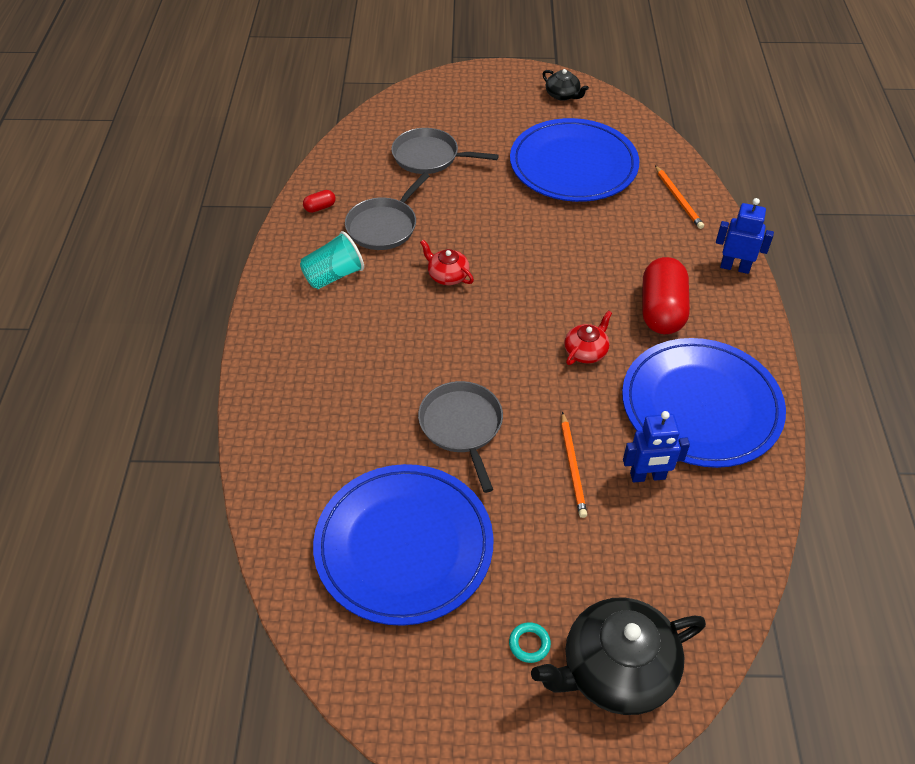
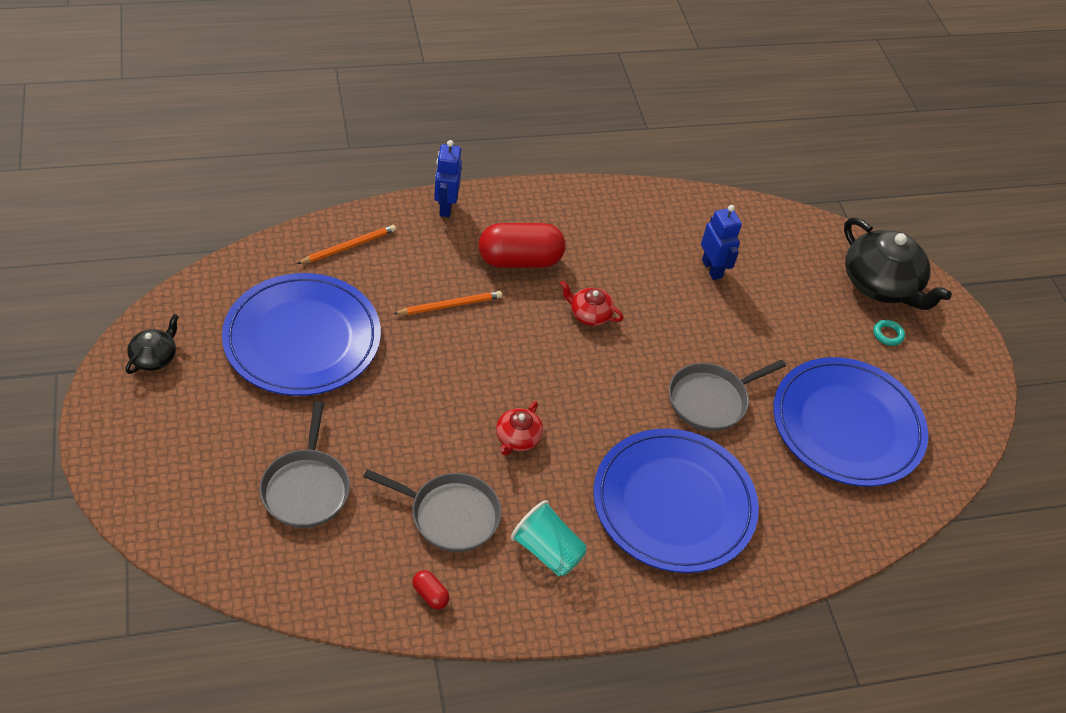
camera: 110 degrees left, 0 degrees up
orange pencil [561,412,587,518] -> orange pencil moved to [393,291,502,315]
blue plate [622,338,786,468] -> blue plate moved to [593,428,759,573]

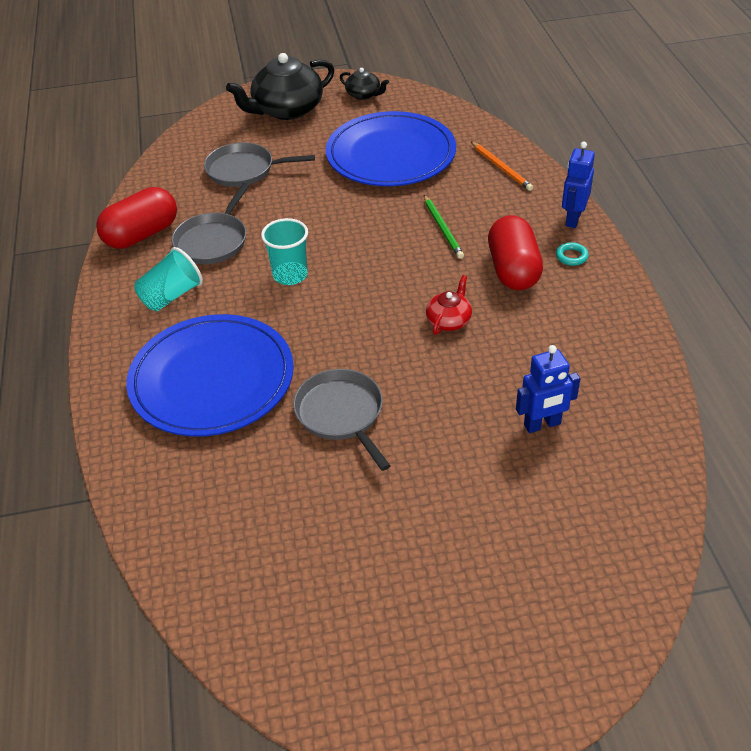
camera: 100 degrees right, 5 degrees down
orange pencil [393,291,502,315] -> green pencil [424,195,464,259]
red capsule [412,570,449,609] -> red capsule [96,187,177,249], size x2.38
blue robot [434,140,462,217] -> blue robot turned 75 degrees counterclockwise [562,142,595,228]
red teapot [496,401,543,456] -> turquoise cup [261,218,308,285]
blue plate [773,357,928,487] -> none
black teapot [844,218,952,310] -> black teapot moved to [226,53,334,120]
turquoise ring [873,320,905,346] -> turquoise ring moved to [556,242,589,266]

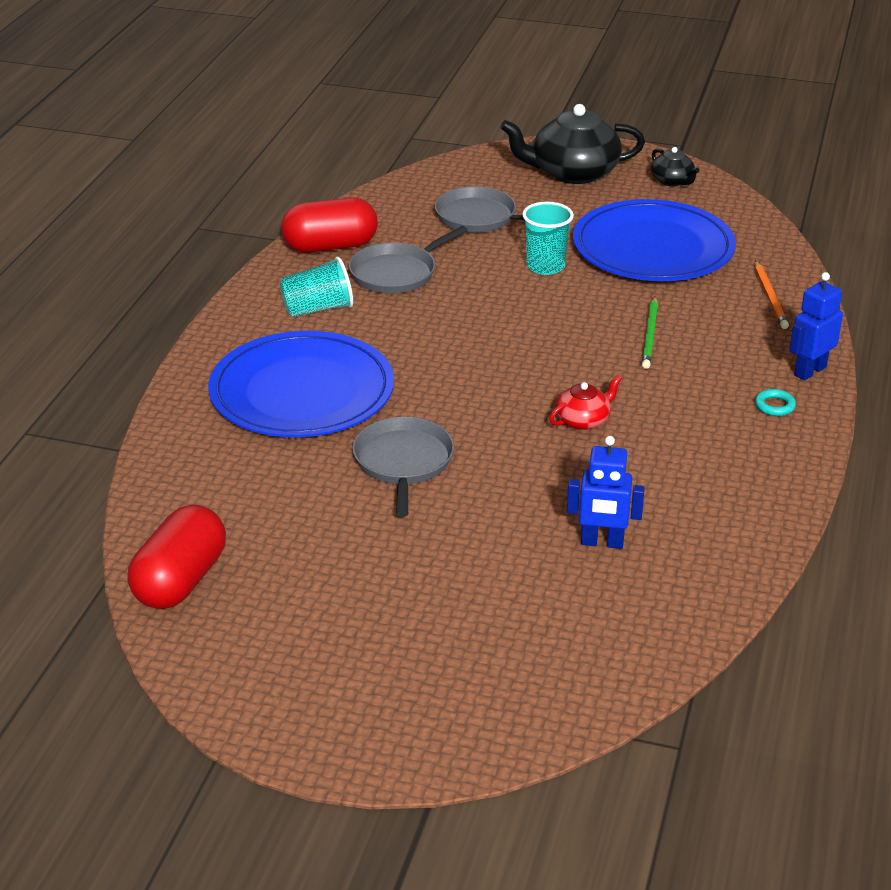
camera: 25 degrees right, 10 degrees down
turquoise cup [261,218,308,285] -> turquoise cup moved to [522,202,574,275]
red capsule [488,215,543,290] -> red capsule moved to [127,504,226,609]

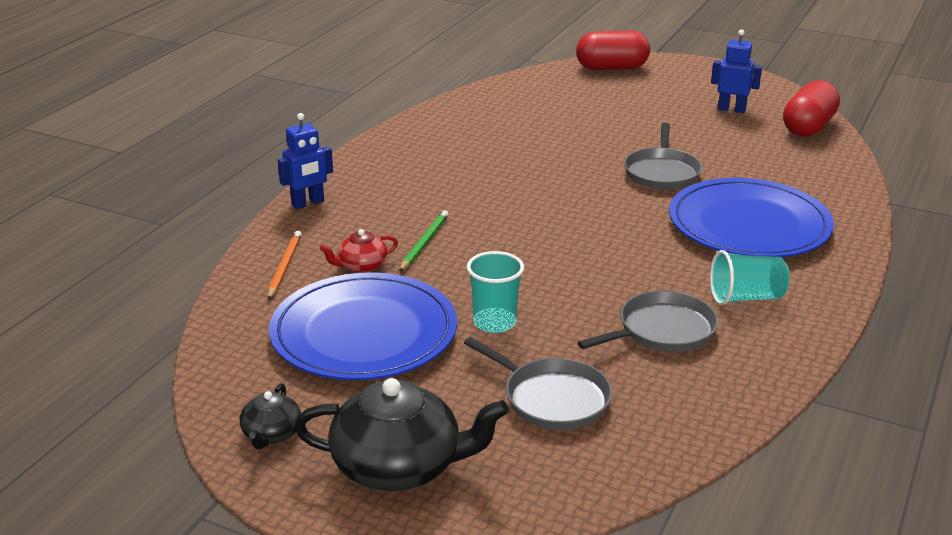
camera: 170 degrees left, 5 degrees down
red capsule [281,197,378,253] -> red capsule moved to [576,31,650,70]
red teapot [549,375,622,430] -> red teapot moved to [320,229,398,273]
blue robot [567,436,645,549] -> blue robot moved to [711,29,762,113]
black teapot [651,147,699,186] -> black teapot turned 150 degrees counterclockwise [240,383,301,449]
turquoise ring [755,389,796,416] -> none

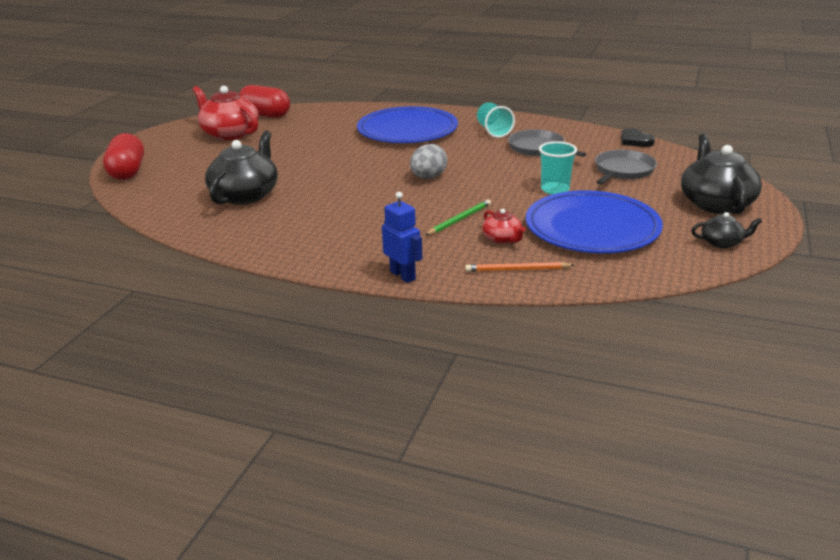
camera: 95 degrees left, 0 degrees up
green pencil [399,210,449,272] -> green pencil turned 120 degrees clockwise [425,199,491,235]
grey pan [624,123,702,189] -> none
blue robot [711,29,762,113] -> red teapot [193,86,259,140]
none -> black teapot [205,130,278,205]
none -> grey egg [410,144,447,179]
none -> black heart [621,128,655,147]

